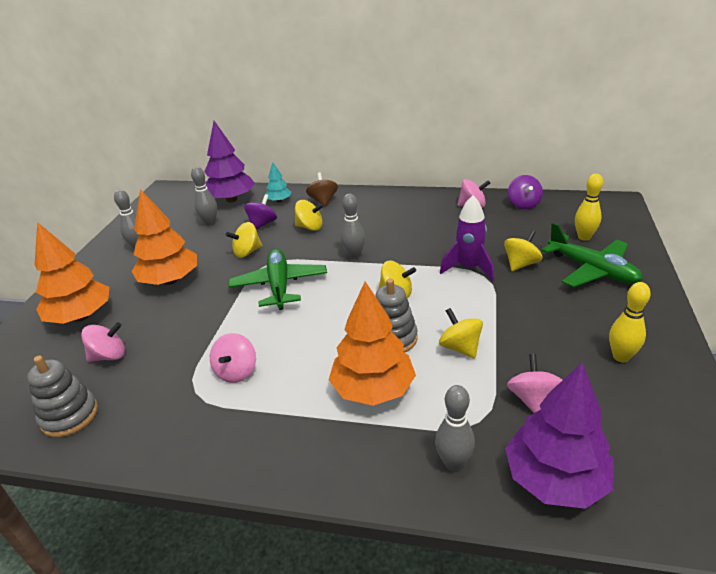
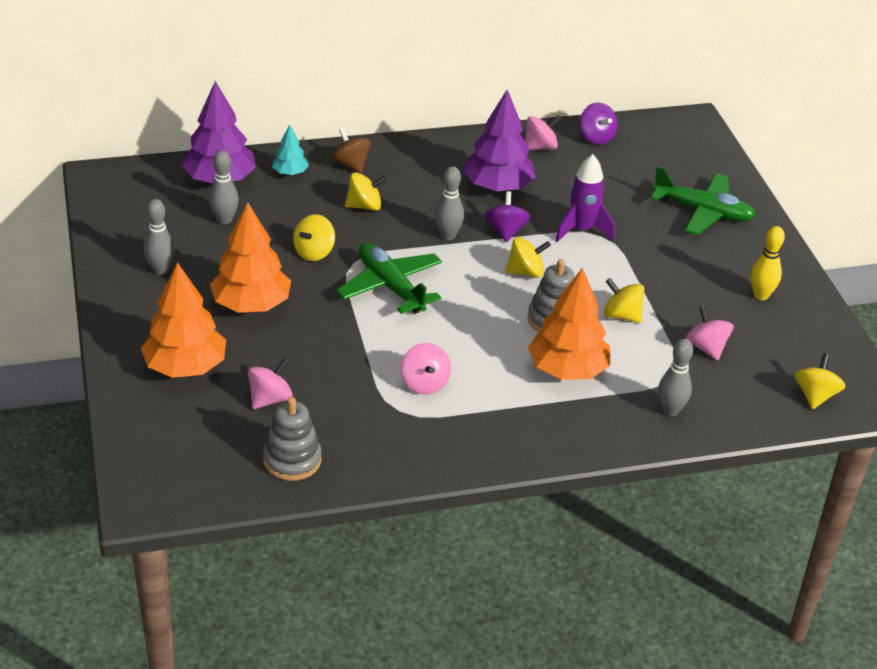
camera: 30 degrees left, 5 degrees up
purple spinning top [244,194,277,230] -> purple spinning top moved to [485,191,530,242]
yellow spinning top [504,230,543,271] -> yellow spinning top moved to [794,353,845,409]
purple tree [505,363,614,509] -> purple tree moved to [463,89,536,192]
yellow bowling pin [575,174,603,241] -> none

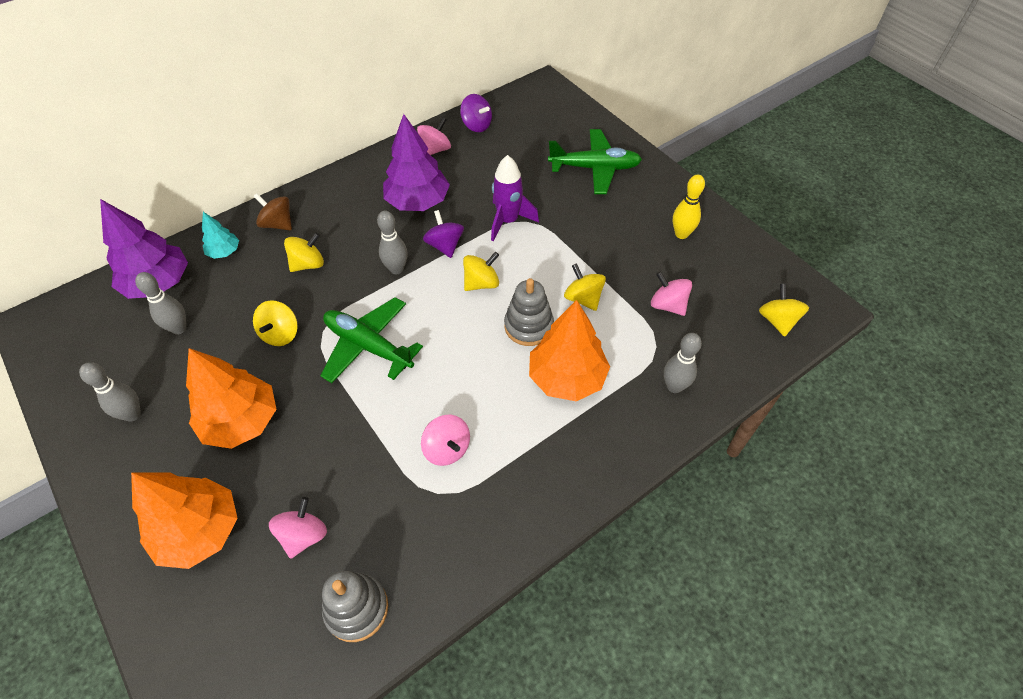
camera: 20 degrees left, 15 degrees up
yellow spinning top [604,278,644,323] -> yellow spinning top turned 45 degrees clockwise [564,263,606,311]

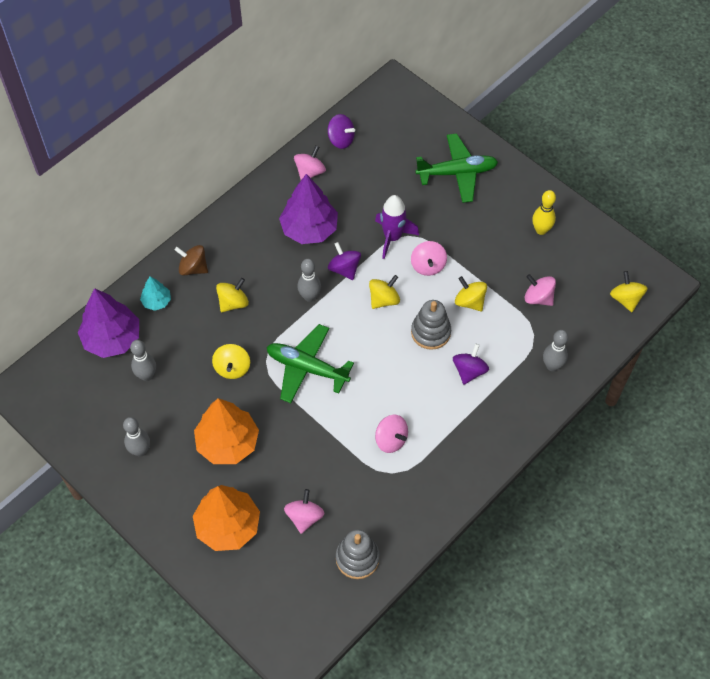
camera: 10 degrees left, 5 degrees up
orange tree [529,300,610,401] -> purple spinning top [453,343,489,385]
none -> pink spinning top [411,241,447,276]

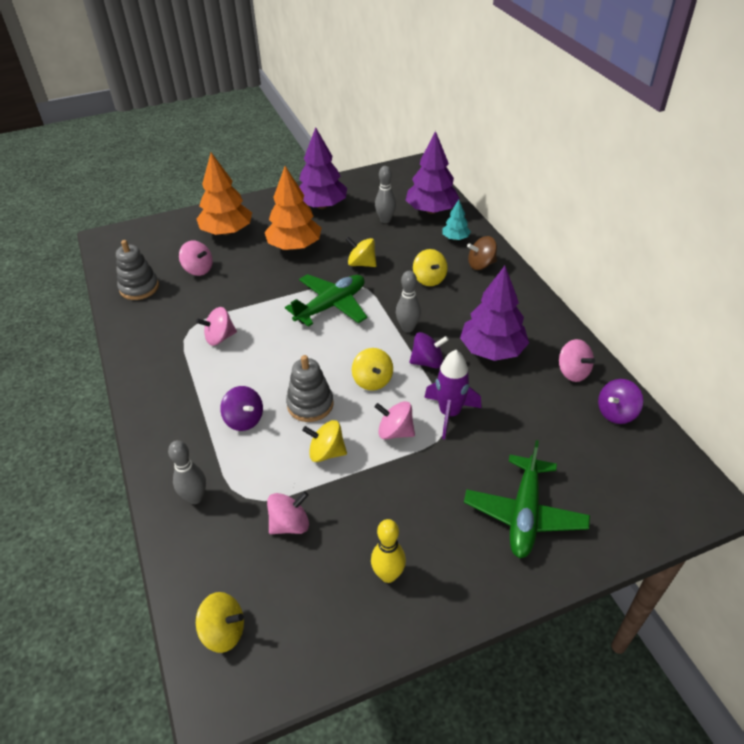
camera: 115 degrees right, 15 degrees down
grey bowling pin [123,417,150,457] -> purple tree [299,127,347,209]
brown spinning top [175,245,208,276] -> brown spinning top turned 150 degrees counterclockwise [467,236,497,270]
yellow spinning top [455,276,487,311] -> yellow spinning top turned 150 degrees counterclockwise [302,420,347,462]

